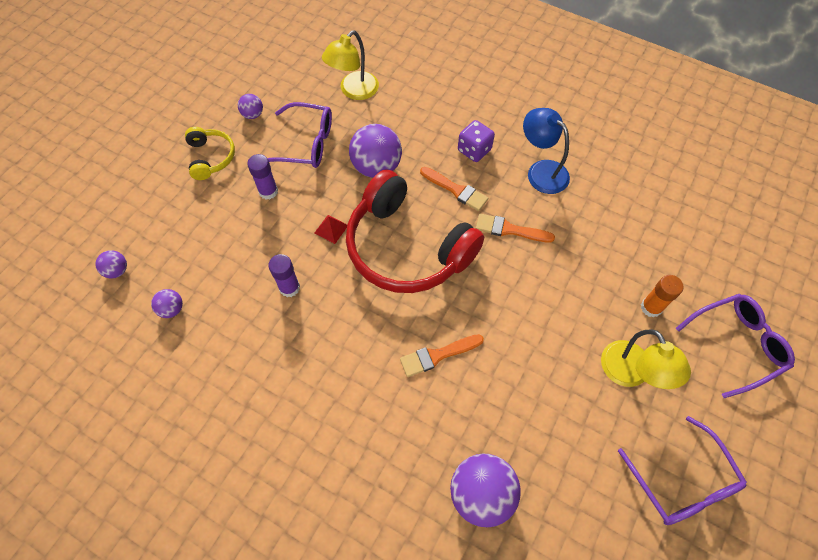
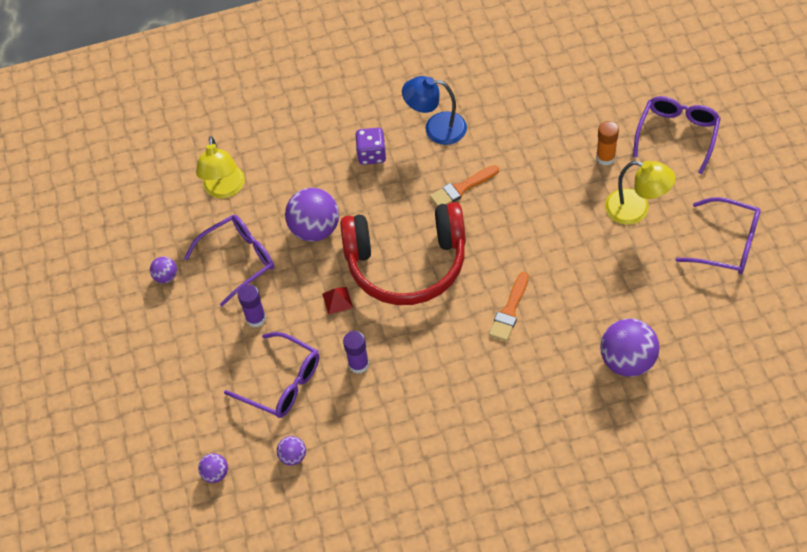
camera: 40 degrees left, 5 degrees down
yellow headphones [185,127,235,180] -> none
orange brush [420,167,488,211] -> none
none -> purple glasses [224,332,319,418]

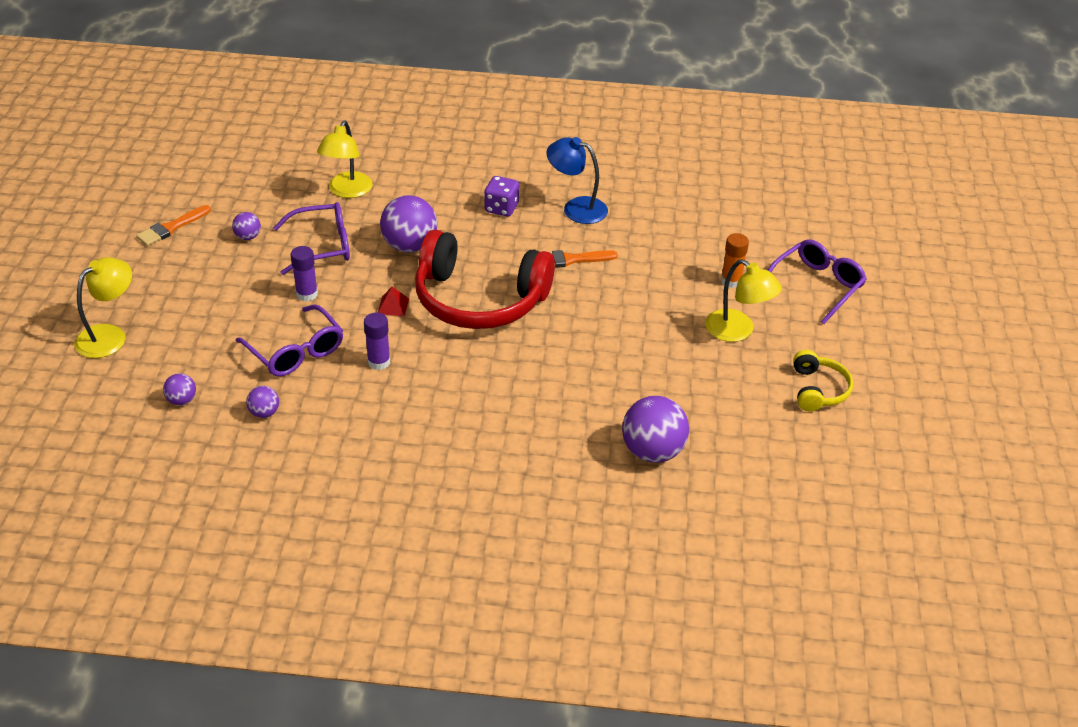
camera: 15 degrees right, 15 degrees down
orange brush [489,272,529,341] -> orange brush moved to [136,205,211,246]
purple glasses [675,197,761,274] -> yellow headphones [793,350,853,411]
none -> yellow lamp [74,257,132,358]

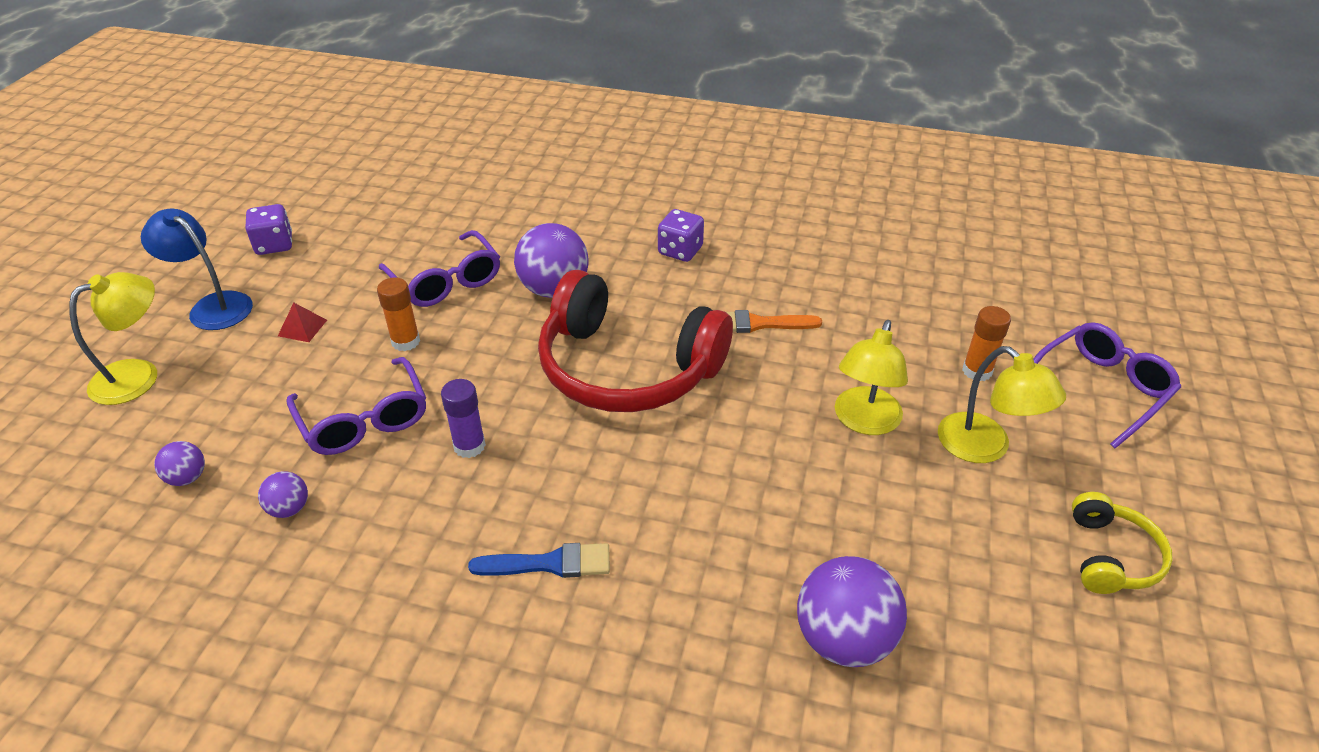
camera: 10 degrees right, 0 degrees up
orange brush [136,205,211,246] -> purple dice [246,204,292,255]
purple ball [232,212,261,240] -> none
purple glasses [273,202,350,275] -> purple glasses turned 60 degrees clockwise [379,230,500,307]
purple glue stick [291,246,318,302] -> orange glue stick [377,278,420,351]
yellow lamp [317,121,373,198] -> yellow lamp moved to [835,320,908,435]
red pyramid [378,287,409,316] -> red pyramid moved to [278,303,327,342]
blue lamp [546,137,608,224] -> blue lamp moved to [141,208,253,330]
none -> blue brush [468,543,610,578]

